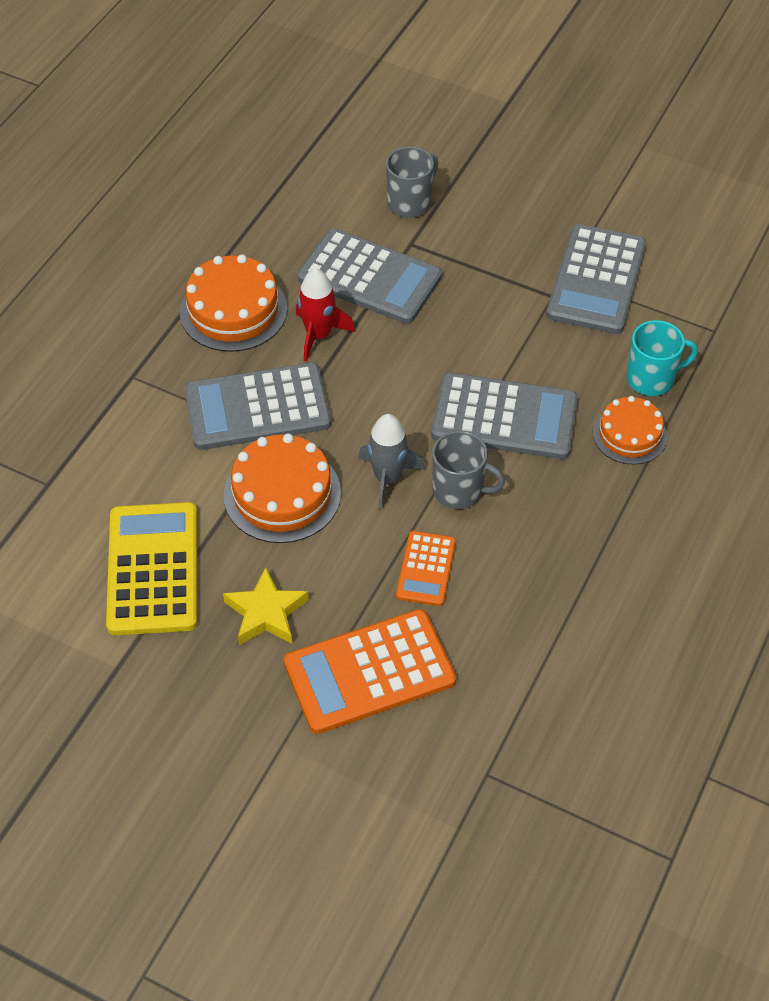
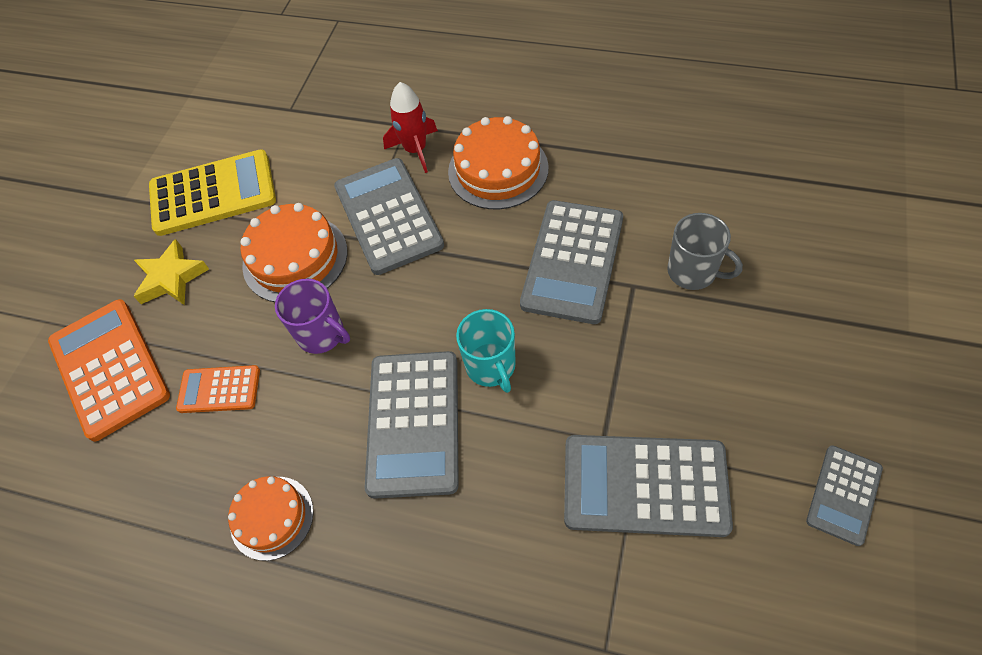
camera: 85 degrees right, 5 degrees up
red rocket [296,268,355,362] -> red rocket moved to [383,82,438,173]
grey rocket [358,414,425,510] -> purple mug [275,279,350,354]
grey mug [432,431,505,509] -> none
orange cake [593,396,667,464] -> orange cake moved to [228,476,313,561]
turquoise mug [627,320,698,396] -> turquoise mug moved to [456,309,516,393]
none -> grey calculator [806,445,883,546]

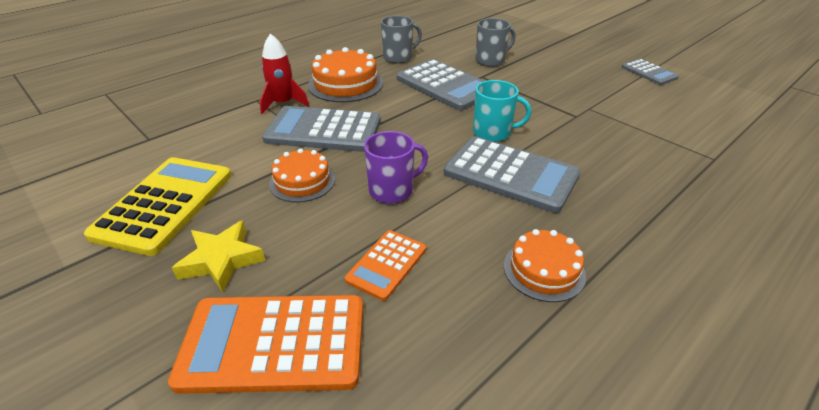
camera: 65 degrees left, 20 degrees down
orange cake [240,203,348,302] -> orange cake [269,148,335,202], size x0.65
grey calculator [564,435,733,537] -> none
none -> grey mug [381,15,422,64]

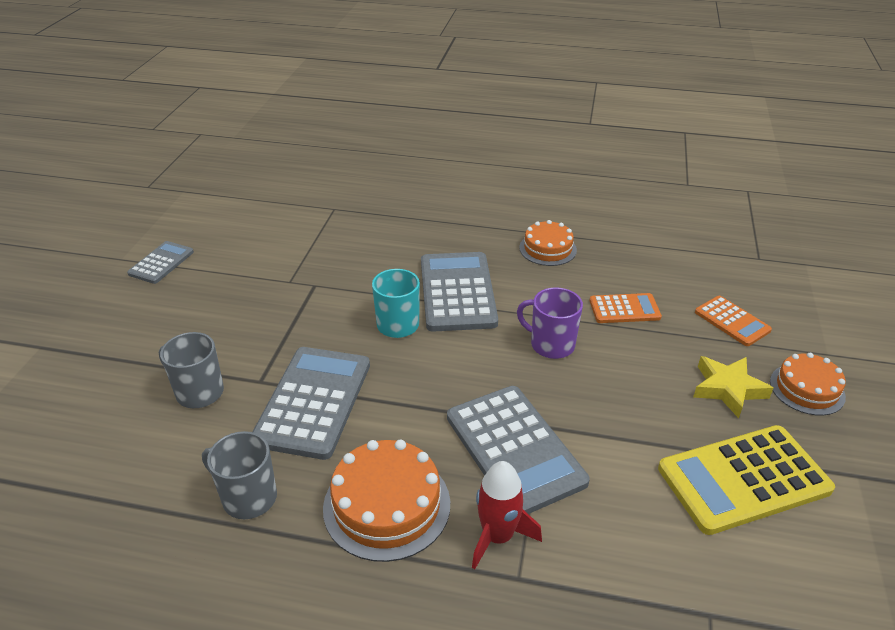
camera: 125 degrees left, 0 degrees up
orange calculator [168,295,363,394] -> orange calculator [695,296,772,346], size x0.55
orange cake [269,148,335,202] -> orange cake moved to [770,353,846,416]

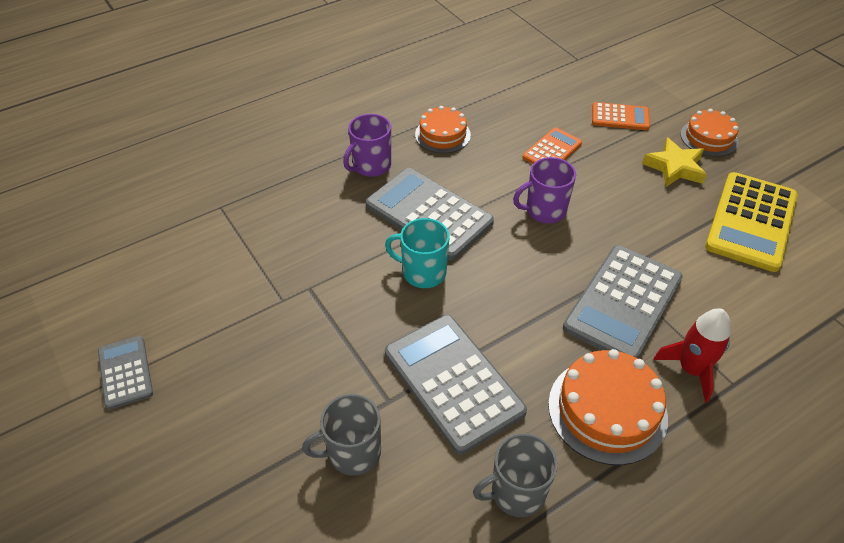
camera: 45 degrees left, 10 degrees up
grey calculator [447,386,590,514] -> grey calculator turned 105 degrees clockwise [563,245,683,358]
none -> purple mug [343,114,391,177]

